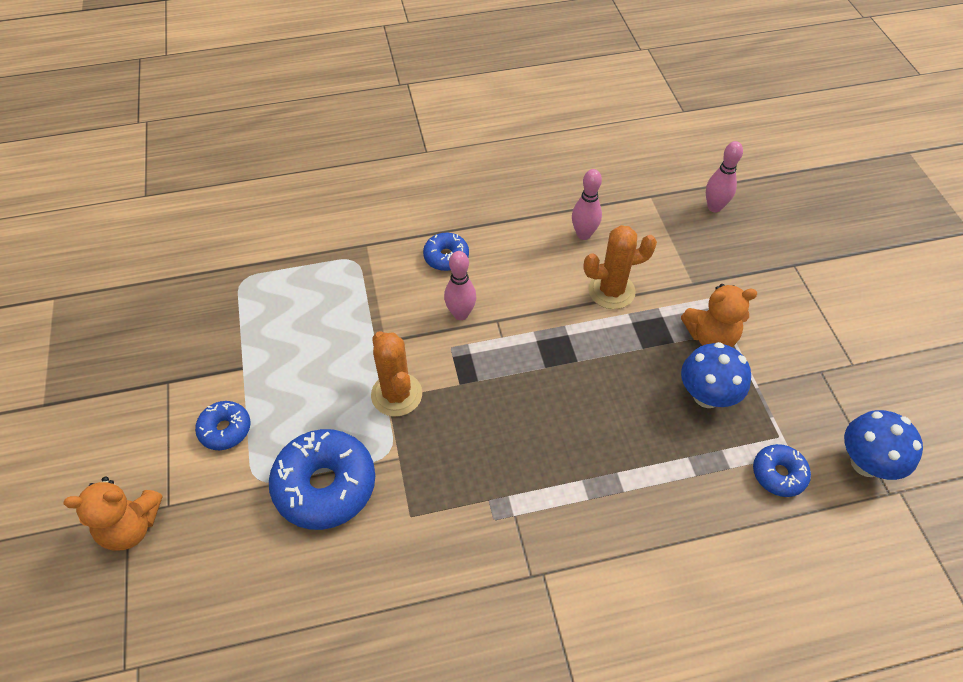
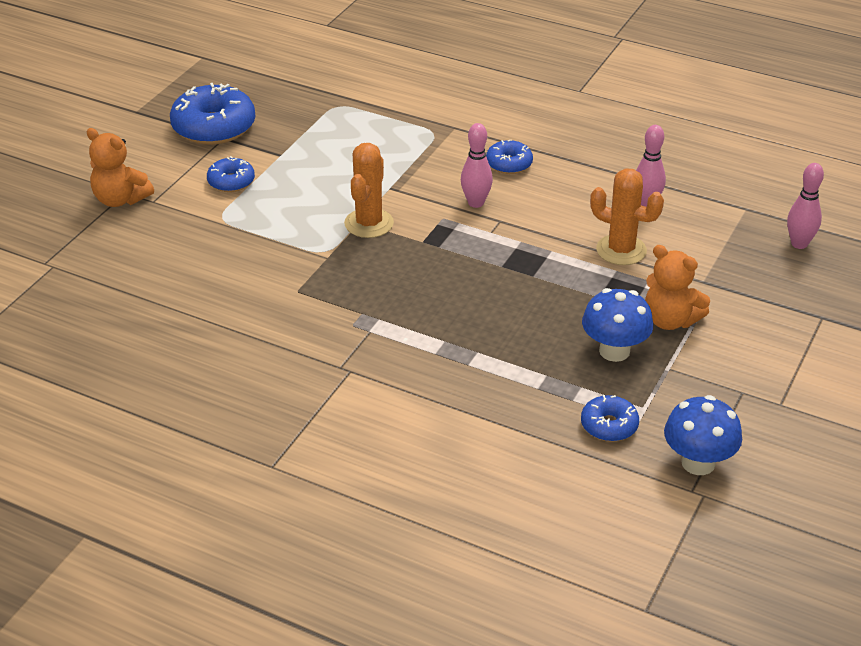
camera: 40 degrees right, 15 degrees down
blue donut [269,429,375,530] -> blue donut moved to [170,83,255,145]

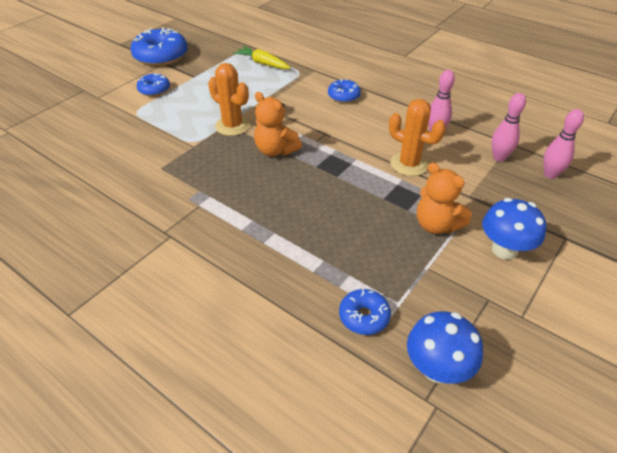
camera: 10 degrees right, 5 degrees up
orange teddy bear [86,128,154,207] -> orange teddy bear moved to [254,92,302,156]
orange cactus [344,143,394,238] -> orange cactus turned 75 degrees counterclockwise [208,63,250,136]
pink bowling pin [461,123,493,208] -> pink bowling pin moved to [492,93,526,162]
blue mushroom [582,288,653,362] -> blue mushroom moved to [482,198,546,259]
none -> yellow carrot [233,46,291,69]

